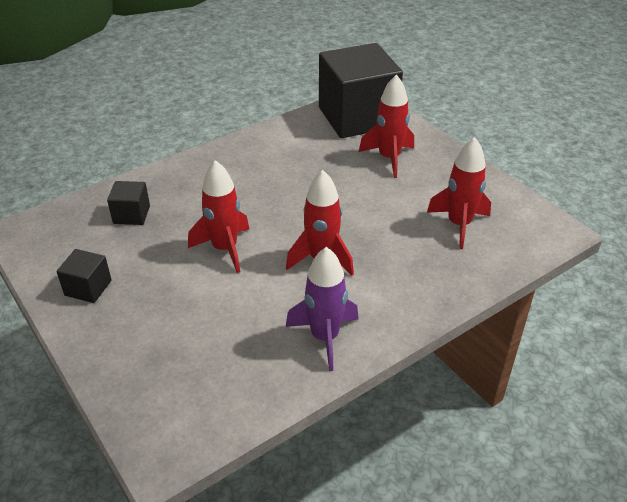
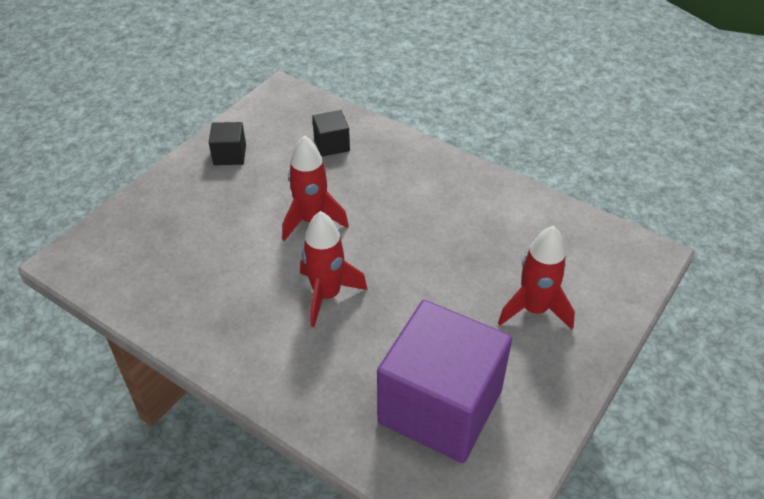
camera: 70 degrees right, 5 degrees up
purple rocket [286,247,359,371] -> none
black cube [319,43,403,138] -> none
red rocket [427,137,491,249] -> purple cube [377,300,512,463]

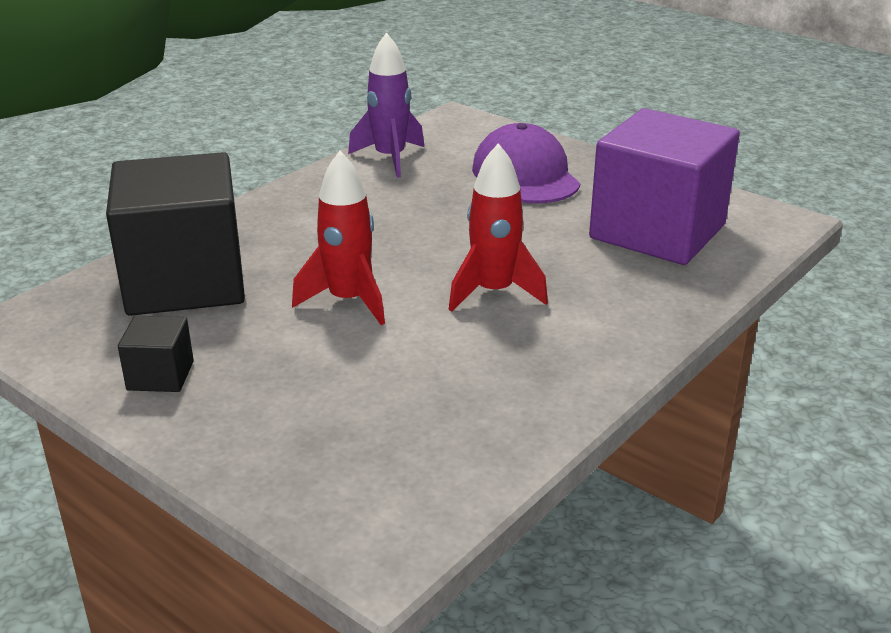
camera: 85 degrees left, 15 degrees down
black cube [312,110,350,157] -> black cube [106,152,245,316], size x2.37
red rocket [498,226,575,329] -> purple cap [472,123,580,204]
none -> purple rocket [348,32,424,178]

